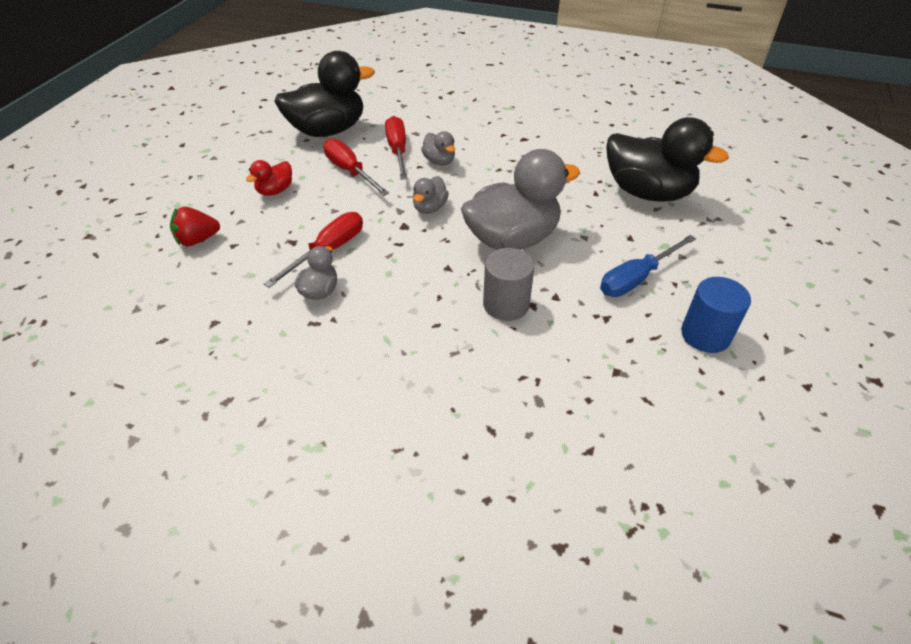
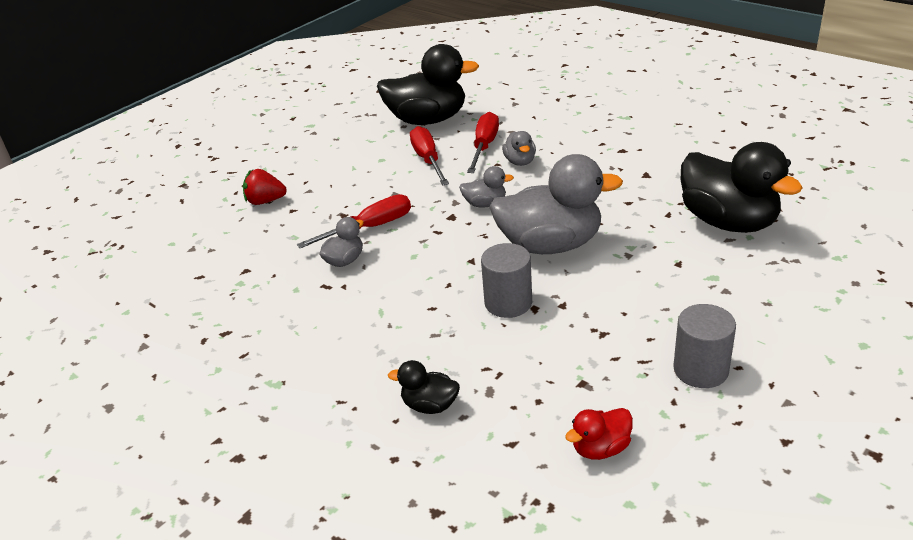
camera: 25 degrees right, 10 degrees down
red duck [246,160,292,196] -> red duck moved to [565,408,633,460]
grey duck [413,176,449,214] -> grey duck turned 135 degrees counterclockwise [459,166,514,208]
blue screwdriver [600,235,696,297] -> none
blue cylinder [681,277,751,353] -> grey cylinder [673,304,736,388]
none -> black duck [388,360,460,414]

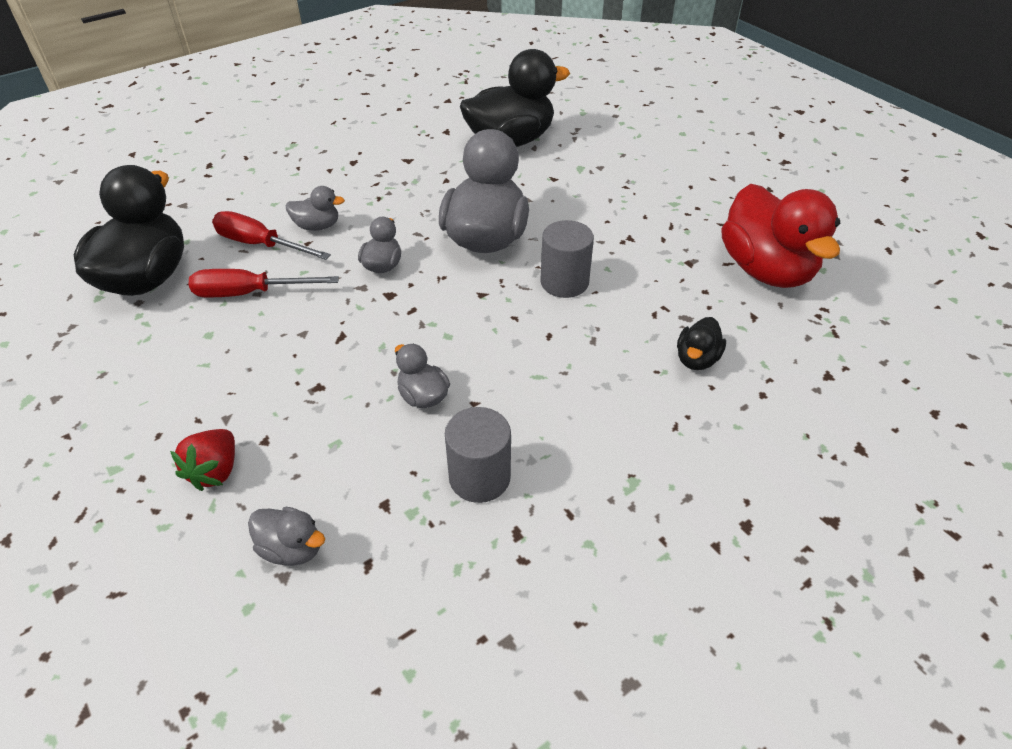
camera: 80 degrees left, 10 degrees up
red screwdriver [297,194,411,248] -> none
red duck [565,408,633,460] -> red duck [721,184,841,288], size x2.19
grey cylinder [673,304,736,388] -> grey cylinder moved to [445,407,511,503]
none -> grey duck [248,507,325,566]

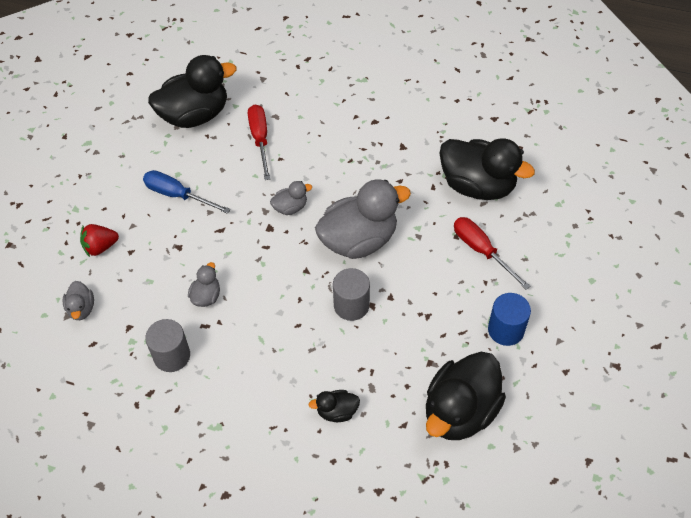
camera: 55 degrees right, 10 degrees up
red screwdriver [189,269,339,297] -> red screwdriver moved to [454,217,531,290]
grey duck [286,186,345,231] -> none
red duck [721,184,841,288] -> black duck [426,352,506,440]
none -> blue screwdriver [143,170,231,214]
none -> blue cylinder [488,293,531,346]

